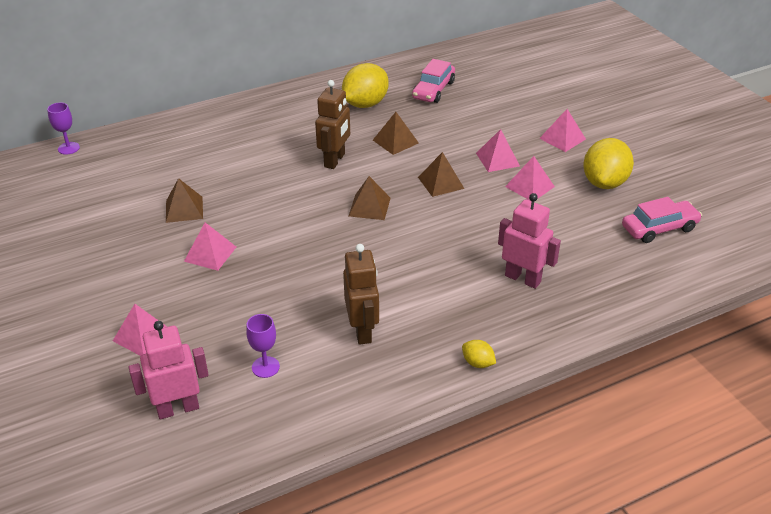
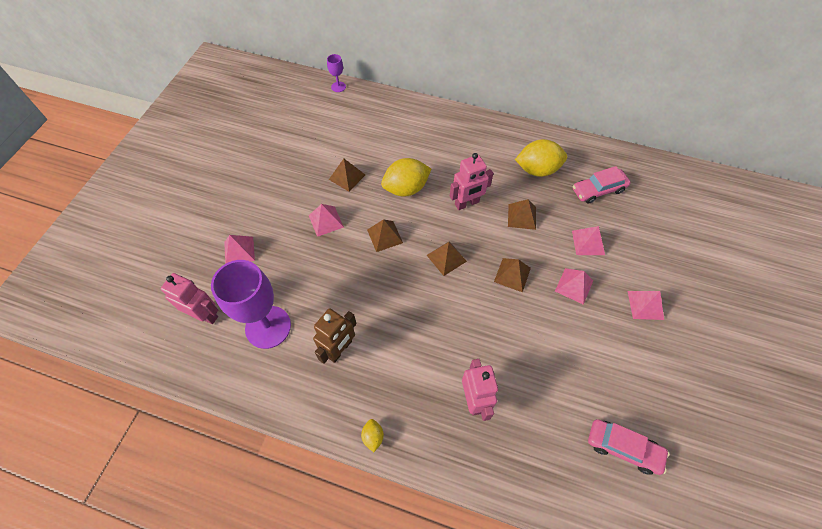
camera: 45 degrees right, 20 degrees up
purple goblet [246,314,280,378] -> purple goblet [211,260,291,349], size x2.28
brown robot [315,80,350,169] -> pink robot [450,153,493,210]
pink pyramid [505,156,555,201] -> pink pyramid moved to [572,226,605,255]
yellow lemon [583,138,634,189] -> yellow lemon moved to [381,158,431,197]
none -> brown pyramid [367,219,403,252]

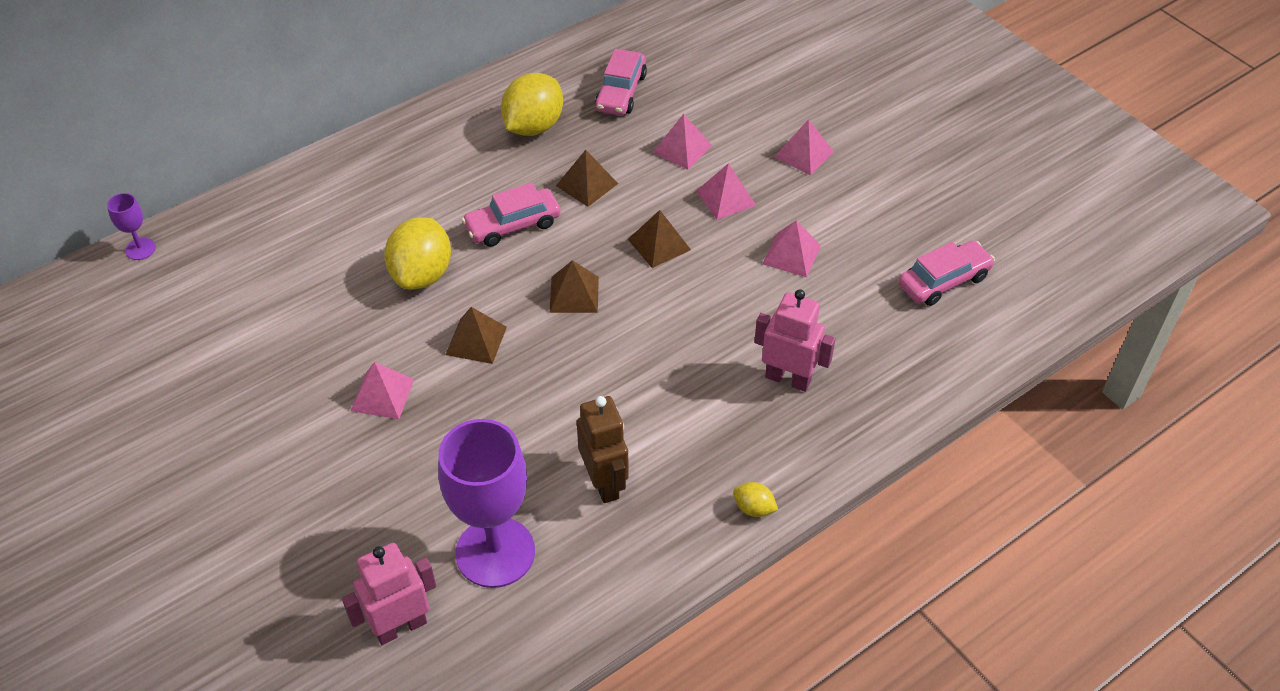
camera: 55 degrees left, 10 degrees down
pink pyramid [224,235,255,264] -> pink pyramid moved to [763,220,821,277]
brown pyramid [329,159,365,192] -> none
pink robot [450,153,493,210] -> pink car [462,183,561,247]

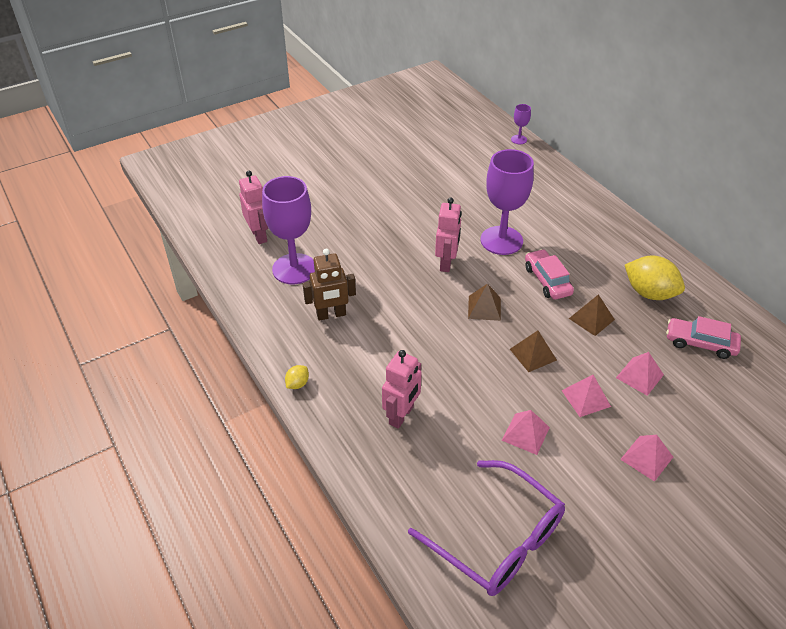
camera: 95 degrees right, 5 degrees down
pink pyramid [351,362,415,419] -> none
yellow lemon [384,217,451,289] -> purple goblet [481,149,534,255]
brown pyramid [445,307,507,364] -> pink robot [435,197,462,272]
pink car [898,241,995,306] -> purple glasses [408,460,565,596]

